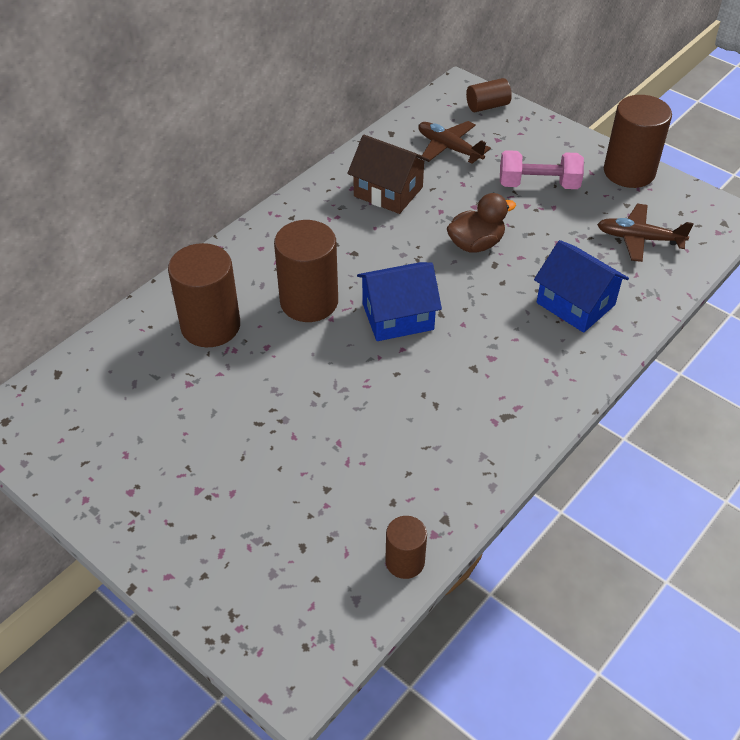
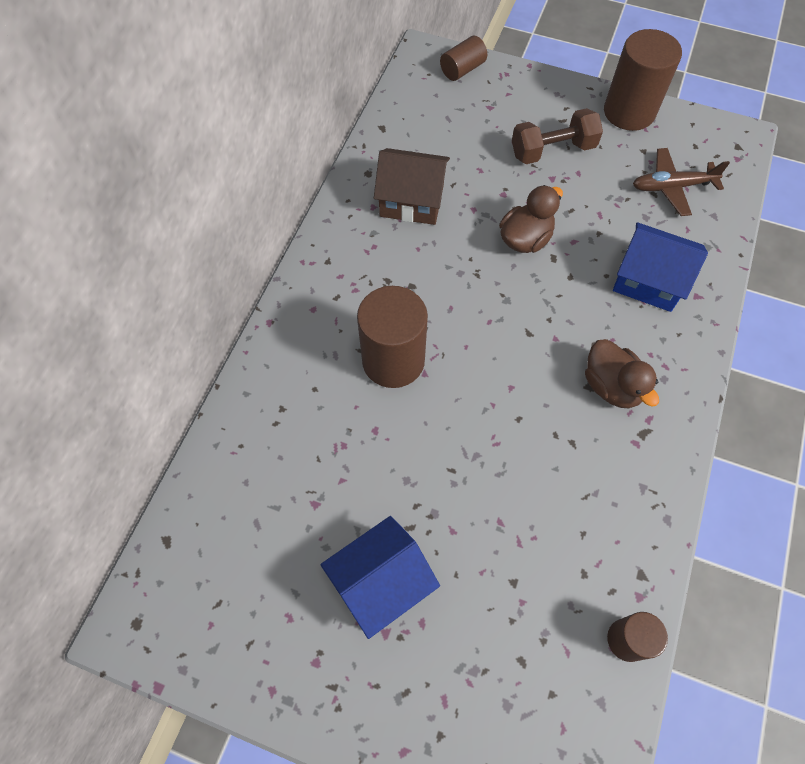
camera: 20 degrees left, 15 degrees up
brown cylinder [168,243,240,347] -> none
blue house [357,262,442,341] -> blue house moved to [320,516,440,639]
brown plane [418,121,491,164] -> none
pink dumbbell [500,150,584,189] -> brown dumbbell [512,108,603,164]
none -> brown duck [585,339,659,408]

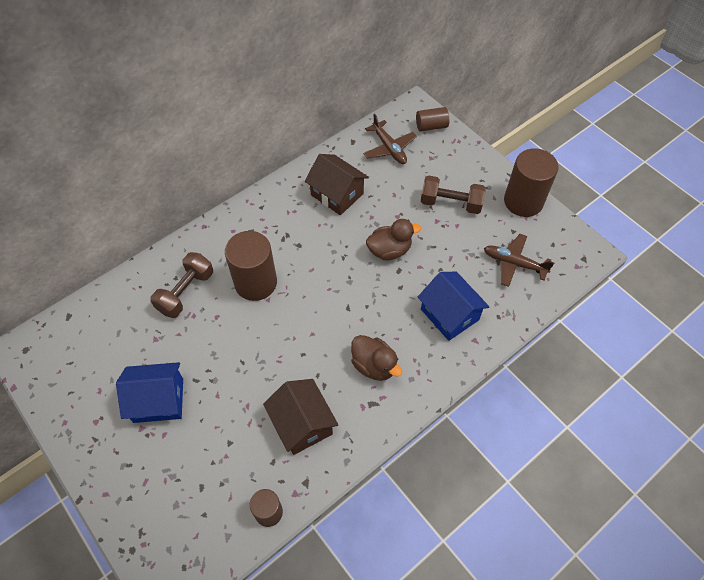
camera: 30 degrees right, 5 degrees down
brown duck [585,339,659,408] -> brown duck turned 45 degrees counterclockwise [351,335,402,381]
none -> brown dumbbell [150,252,213,318]
none -> brown house [263,379,338,455]
none -> brown plane [363,114,417,164]

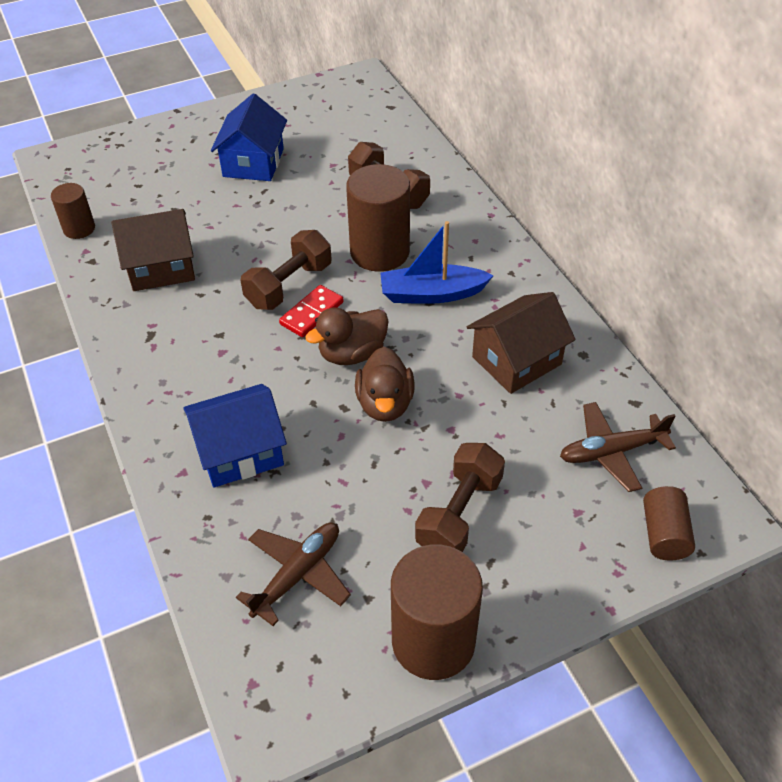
camera: 105 degrees right, 10 degrees down
brown duck [351,335,402,381] -> brown duck moved to [305,308,389,365]
none -> brown dumbbell [240,230,332,310]
none -> red domino [279,285,344,337]
none -> blue boat [380,221,494,304]

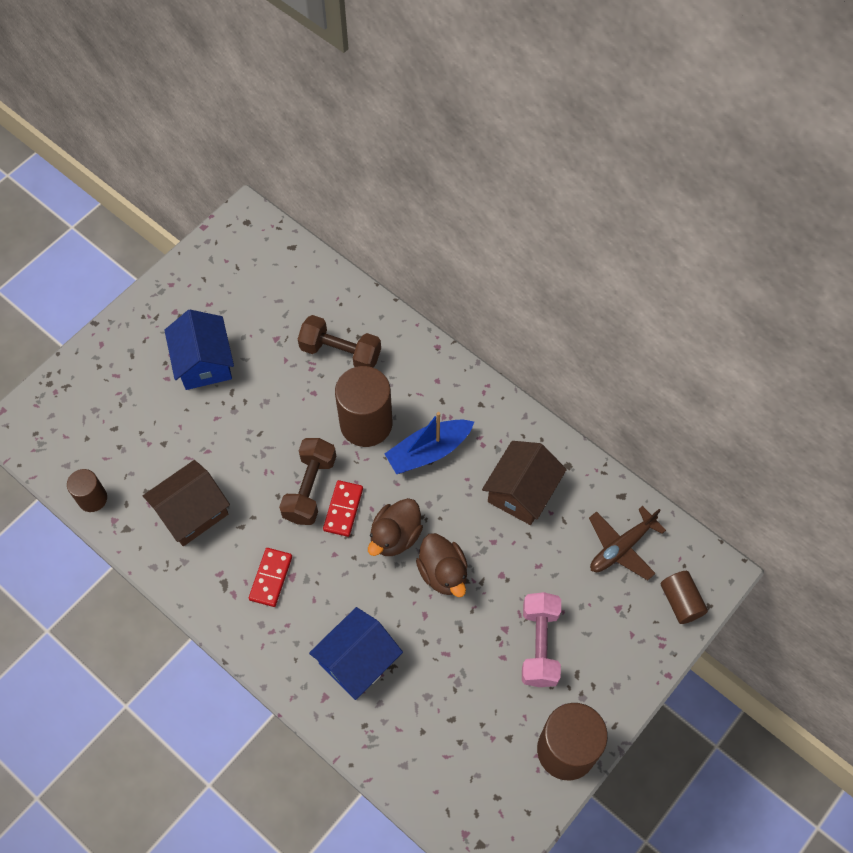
camera: 25 degrees left, 15 degrees up
brown plane [236,522,351,626] -> none
brown dumbbell [415,443,505,552] -> pink dumbbell [522,592,561,687]
none -> red domino [249,548,292,607]

